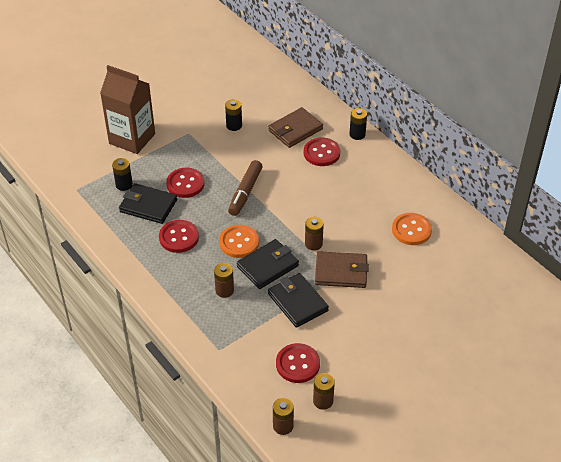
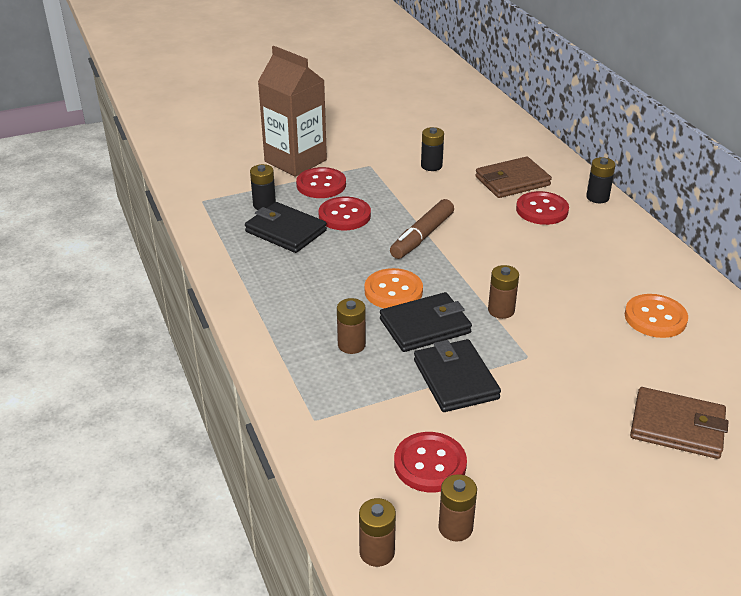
camera: 15 degrees right, 10 degrees down
red button [159,220,199,253] -> red button moved to [296,167,346,198]
brown wallet [315,251,369,288] -> brown wallet moved to [630,387,728,459]

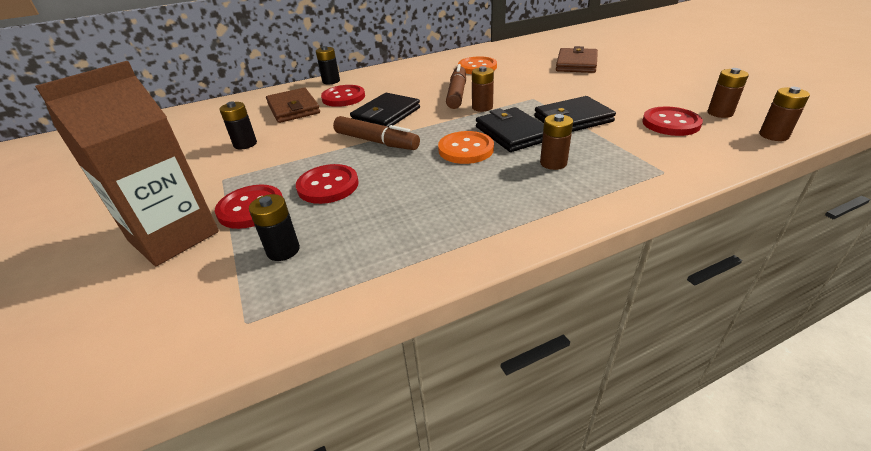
camera: 90 degrees left, 0 degrees up
black wallet [245,202,327,253] -> black wallet moved to [350,93,420,127]
none -> brown marker [446,64,466,109]

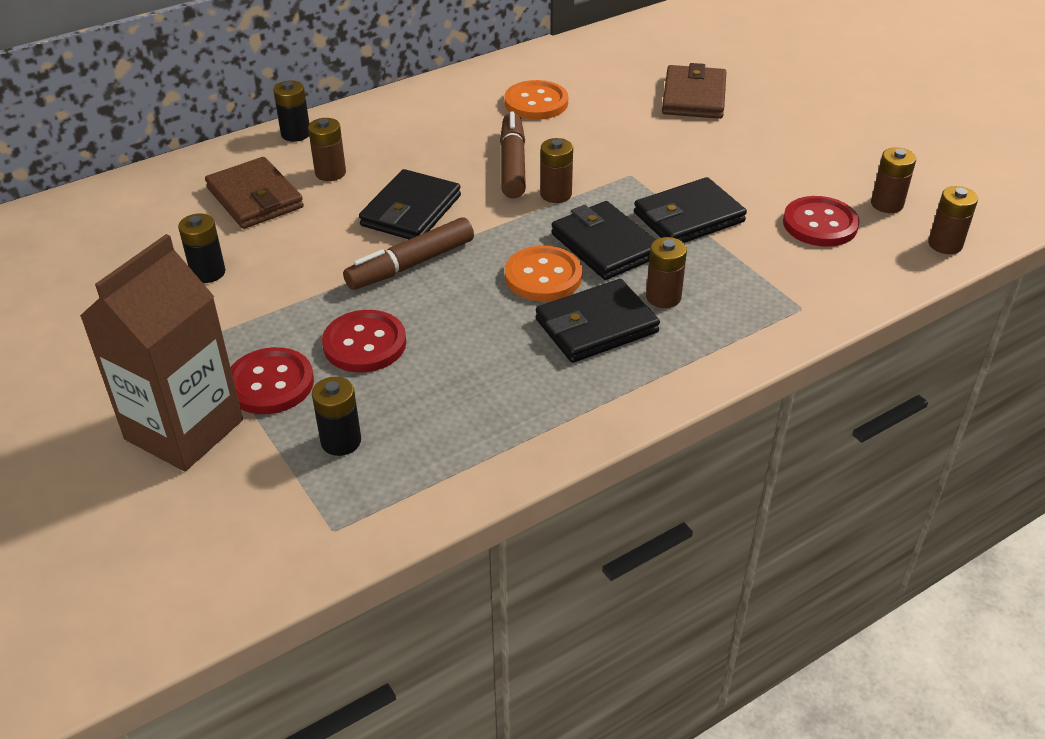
camera: 10 degrees left, 5 degrees up
red button [321,85,365,107] -> brown battery [308,118,346,181]
brown marker [333,116,420,150] -> brown marker turned 120 degrees clockwise [343,217,474,290]
none -> black wallet [536,279,660,363]

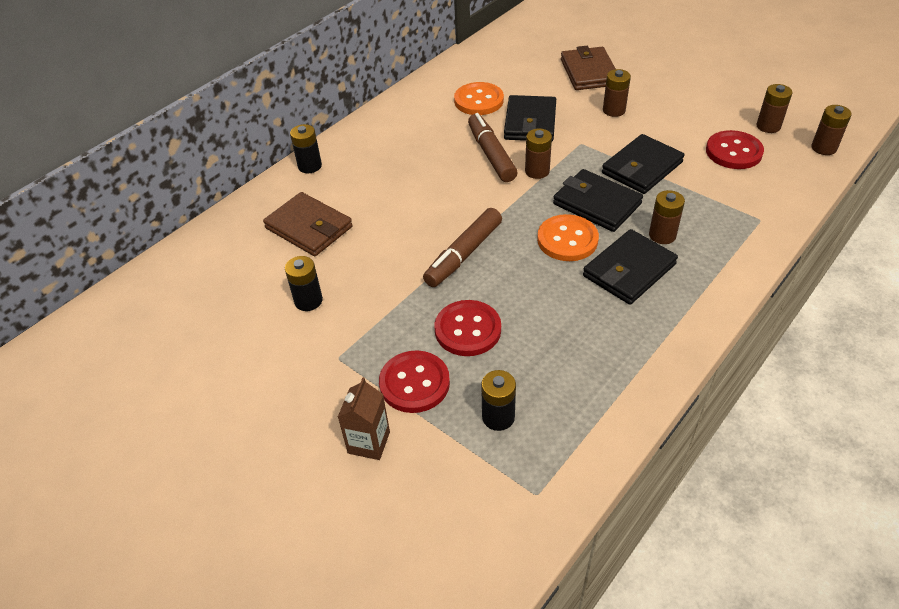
camera: 15 degrees left, 5 degrees up
brown carton [80,234,243,471] -> brown carton [338,378,390,460], size x0.49
brown battery [308,118,346,181] -> brown battery moved to [603,69,631,117]
black wallet [359,169,461,239] -> black wallet moved to [504,95,556,141]

